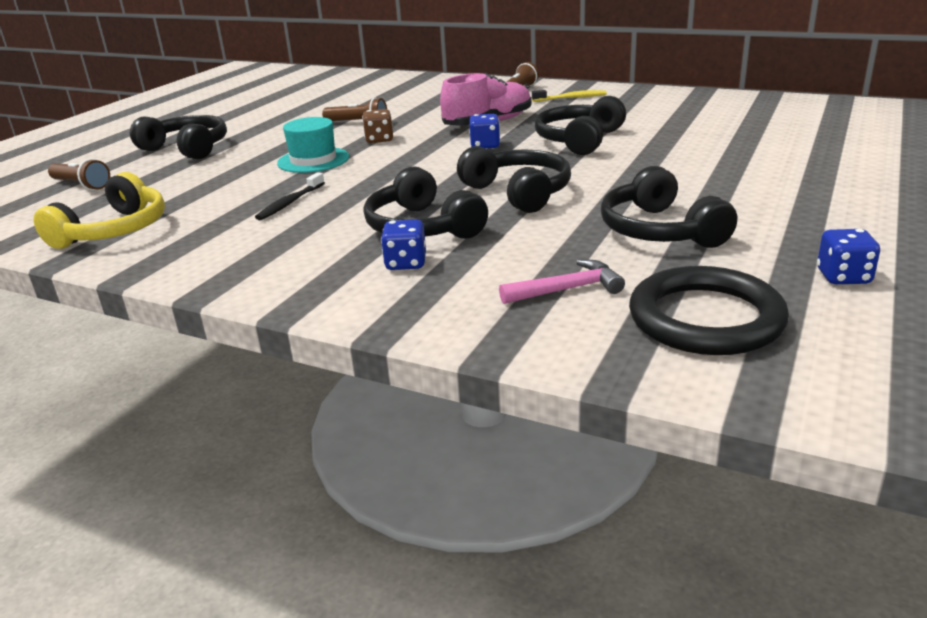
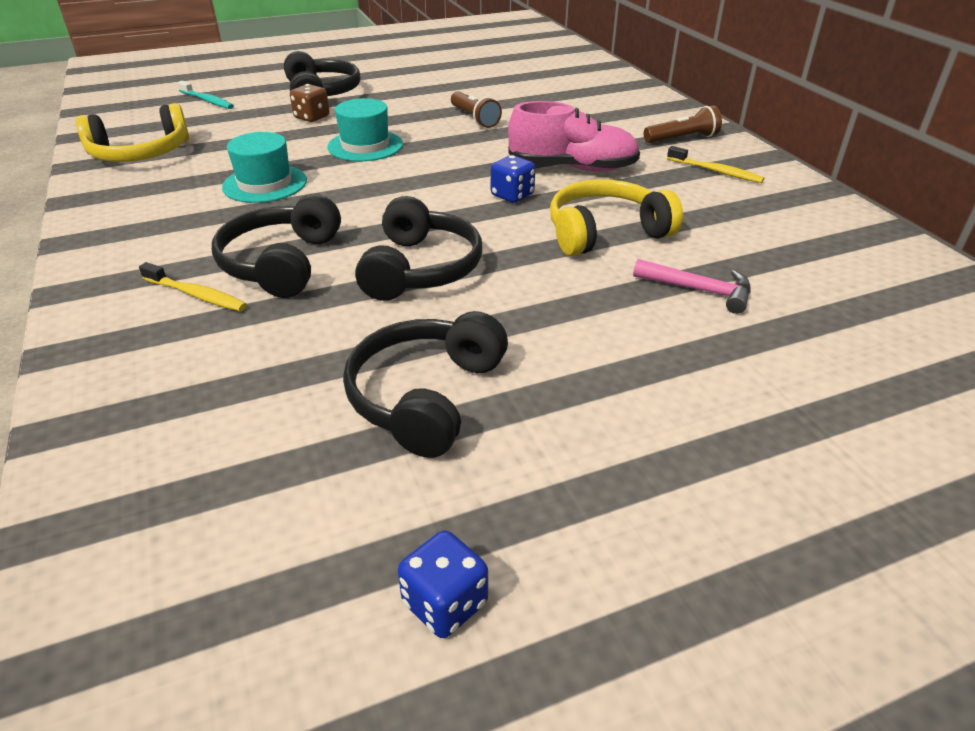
camera: 40 degrees right, 10 degrees up
brown flashlight [48,159,110,190] -> turquoise toothbrush [177,81,234,109]
black toothbrush [255,172,325,220] -> turquoise hat [222,132,307,203]
brown dice [362,109,393,143] -> brown dice moved to [290,84,329,122]
blue dice [381,219,426,270] -> yellow toothbrush [139,262,247,311]
pink hammer [499,260,625,304] -> pink hammer moved to [633,259,751,314]
black headphones [535,96,626,155] -> yellow headphones [550,179,683,256]
black ring [629,266,789,355] -> none

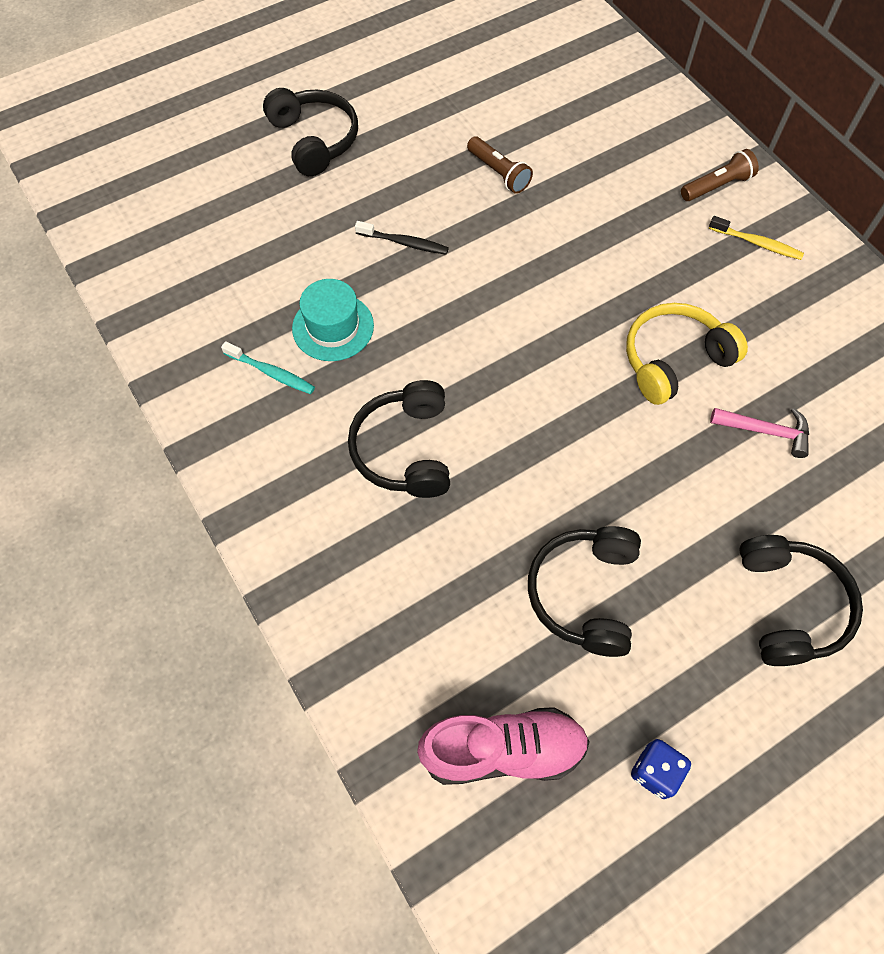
camera: 10 degrees left, 25 degrees up
yellow headphones [76,103,189,162] -> none
yellow toothbrush [139,262,247,311] -> none
turquoise toothbrush [177,81,234,109] -> turquoise toothbrush moved to [221,341,315,394]
brown dice [290,84,329,122] -> none
turquoise hat [327,98,403,161] -> black toothbrush [355,221,449,255]
black headphones [355,196,482,301] -> black headphones moved to [739,535,863,666]
blue dice [491,155,535,203] -> none
pink shoe [508,101,640,172] -> pink shoe moved to [417,707,589,785]

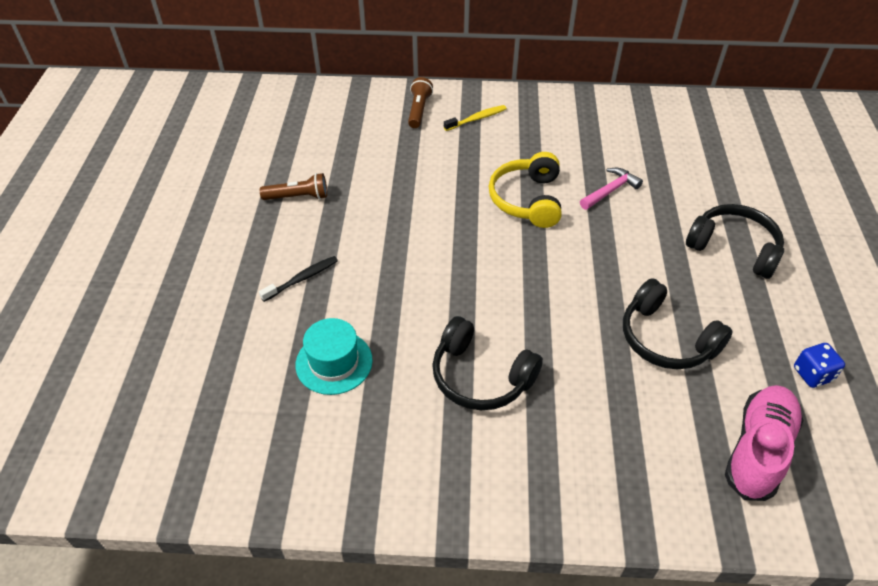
camera: 55 degrees left, 15 degrees down
turquoise toothbrush [221,341,315,394] -> none
black headphones [263,88,358,176] -> none

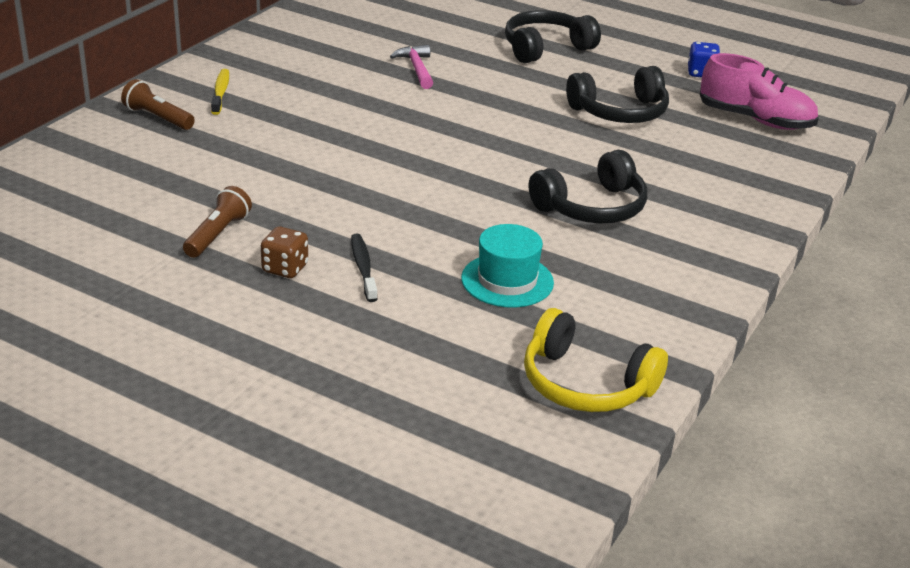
camera: 65 degrees left, 15 degrees down
yellow headphones [489,152,562,228] -> yellow headphones moved to [524,308,668,412]
pink shoe [725,385,804,501] -> pink shoe turned 150 degrees clockwise [700,53,819,130]
none -> brown dice [261,226,308,278]

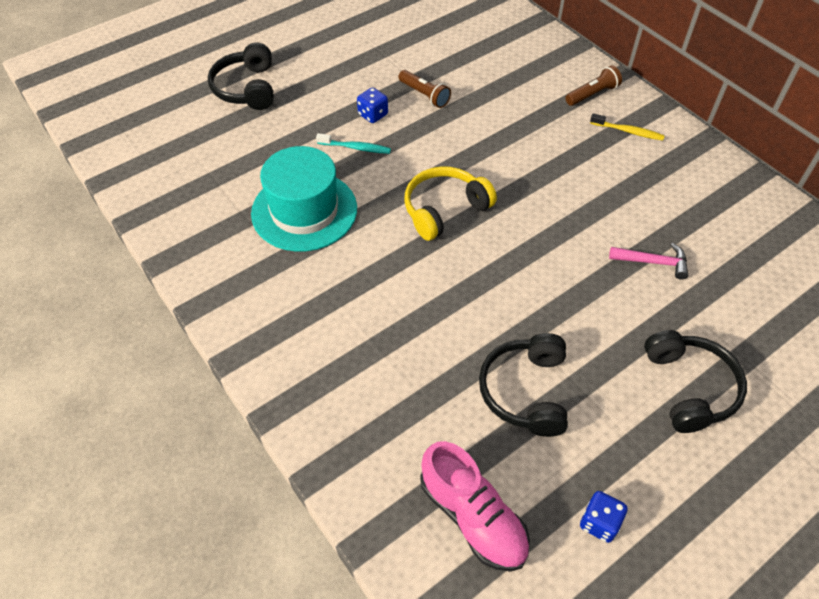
camera: 115 degrees right, 20 degrees up
brown dice [261,226,308,278] -> blue dice [357,87,388,123]
black toothbrush [351,234,377,302] -> turquoise toothbrush [316,133,391,154]
turquoise hat [461,224,554,308] -> turquoise hat [251,146,357,252], size x1.62
yellow headphones [524,308,668,412] -> yellow headphones moved to [404,166,497,241]
black headphones [529,150,647,223] -> black headphones moved to [208,43,274,110]
pink shoe [700,53,819,130] -> pink shoe turned 90 degrees counterclockwise [420,441,530,572]

